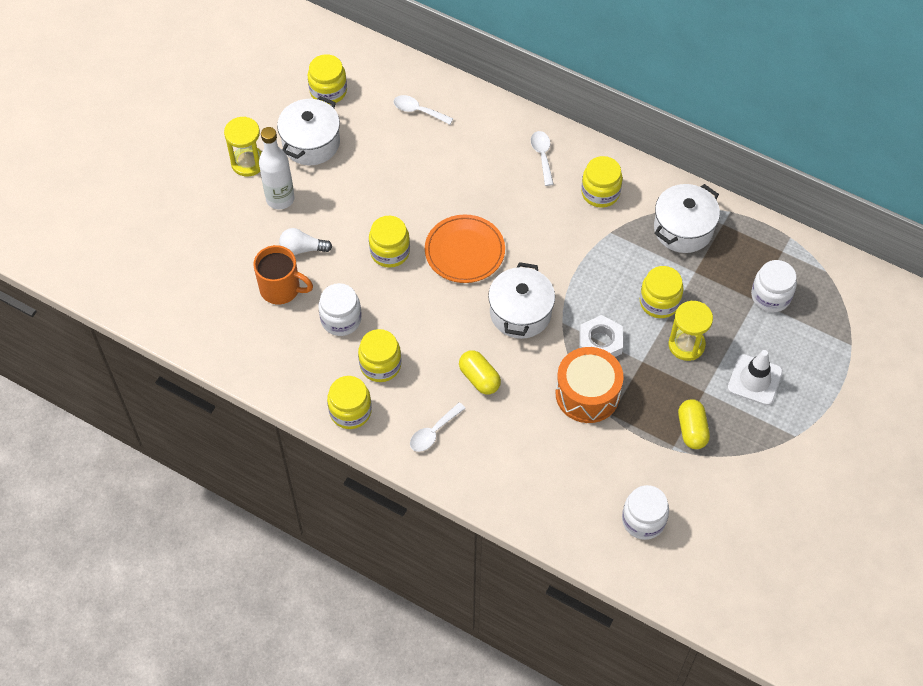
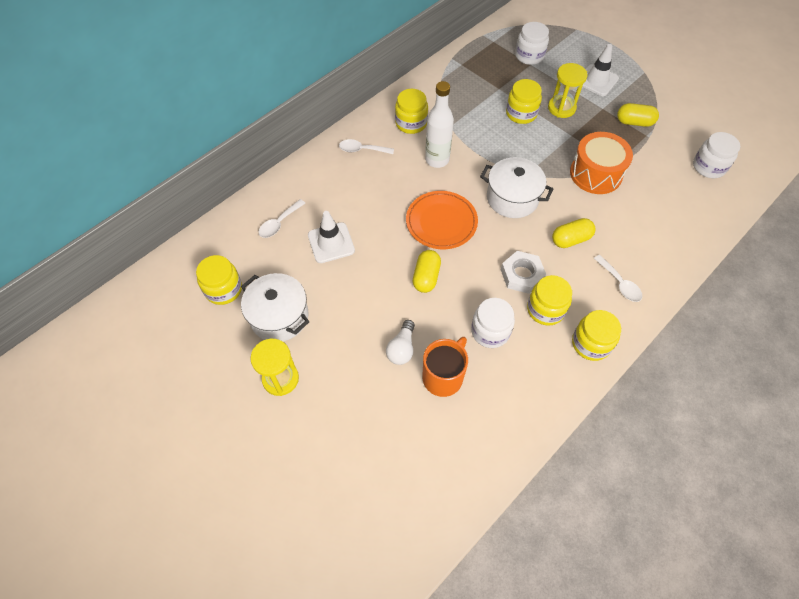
camera: 75 degrees left, 0 degrees up
white bottle [259,127,295,210] -> white bottle moved to [425,81,454,168]
yellow jar [369,216,410,268] -> yellow capsule [413,250,441,293]
white nut [580,315,623,357] -> white nut moved to [501,251,546,294]
white pot [654,184,720,253] -> none
none -> white traffic cone [308,211,355,263]

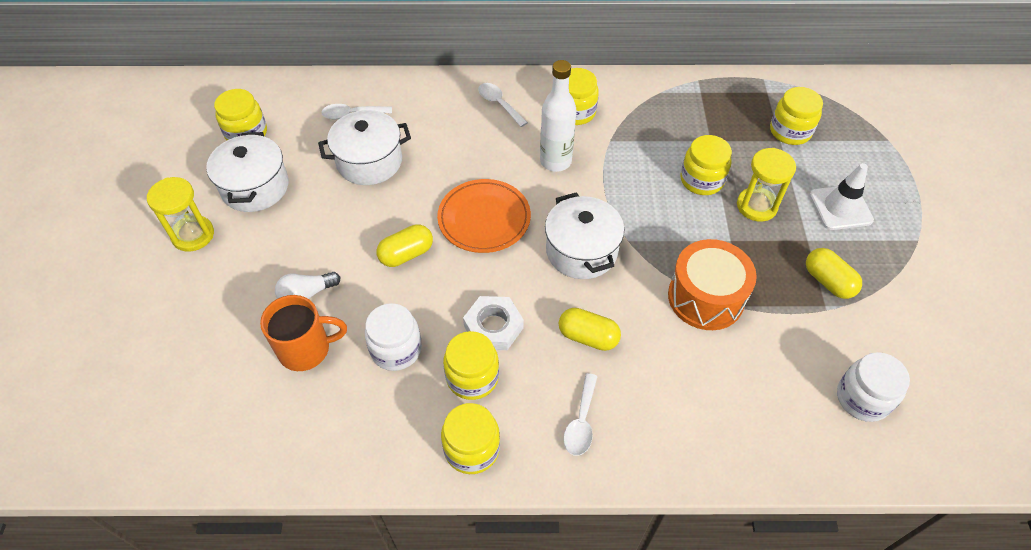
camera: 45 degrees right, 5 degrees down
white traffic cone [308,211,355,263] -> white pot [318,110,411,185]
white jar [515,22,549,65] -> yellow jar [770,87,823,145]

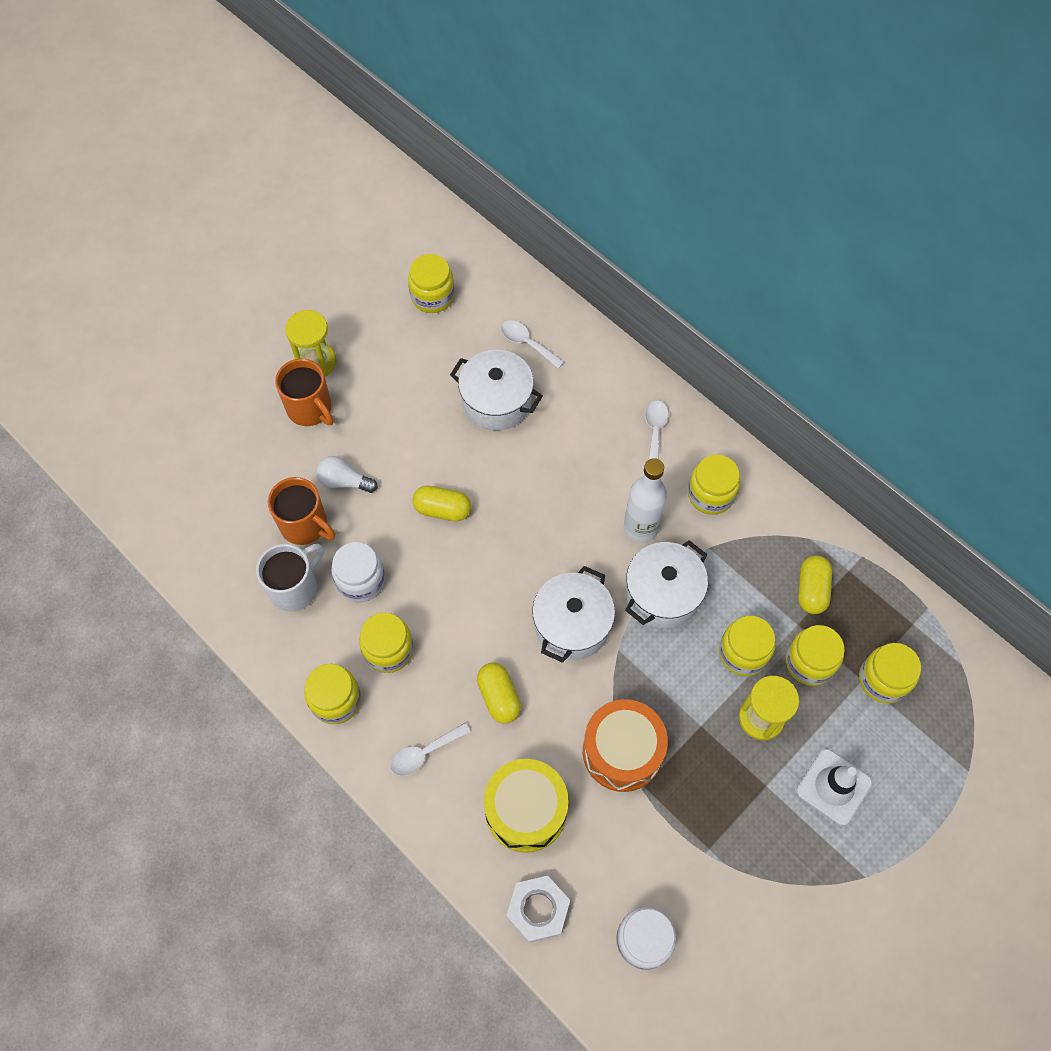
camera: 45 degrees right, 10 degrees up
white pot [206,132,289,212] -> white pot moved to [625,540,708,628]
orange plate [437,179,531,253] -> none
white nut [463,296,524,350] -> white nut moved to [506,876,570,943]
yellow capsule [806,248,862,299] -> yellow capsule moved to [798,555,832,614]
none -> white mug [256,544,324,612]
none -> orange mug [275,359,333,426]
none -> yellow drum [484,759,569,853]
none -> yellow jar [786,625,844,686]

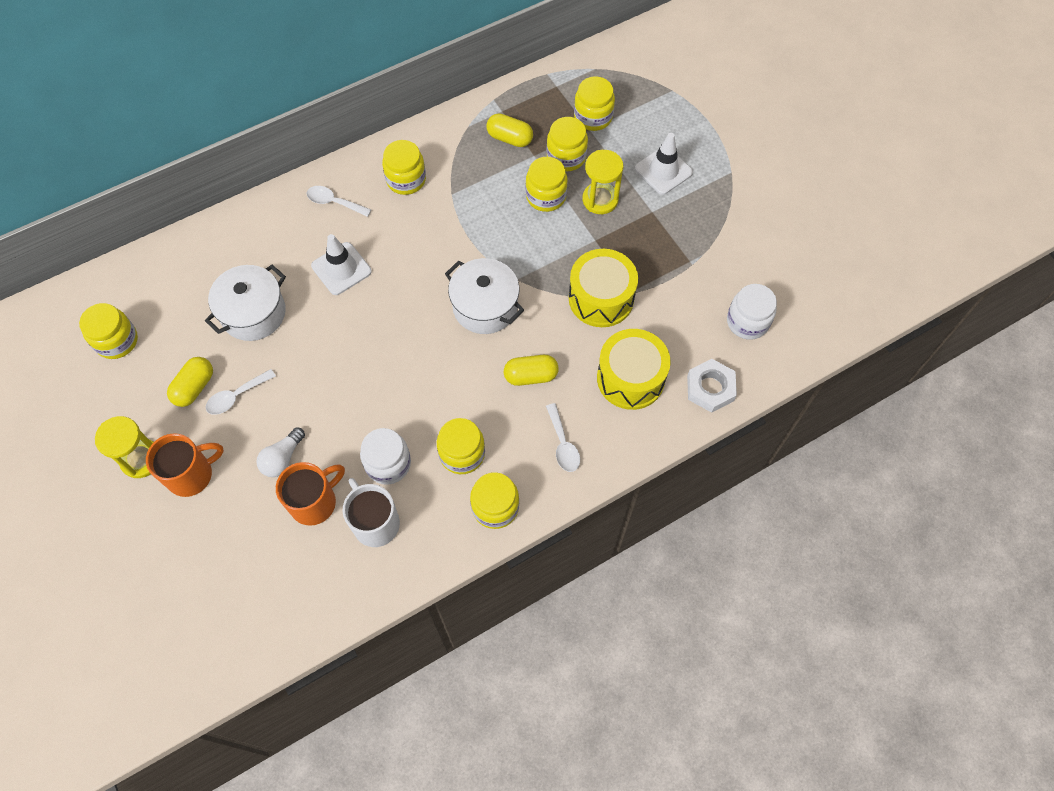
camera: 75 degrees left, 0 degrees up
yellow capsule [412,486,471,521] -> yellow capsule moved to [167,357,213,407]
white spoon [501,320,564,369] -> white spoon moved to [206,369,276,415]
orange drum [583,699,668,792] -> yellow drum [569,249,638,327]
white bottle [624,458,667,543] -> none
white pot [625,540,708,628] -> none
none -> white traffic cone [311,234,372,295]

